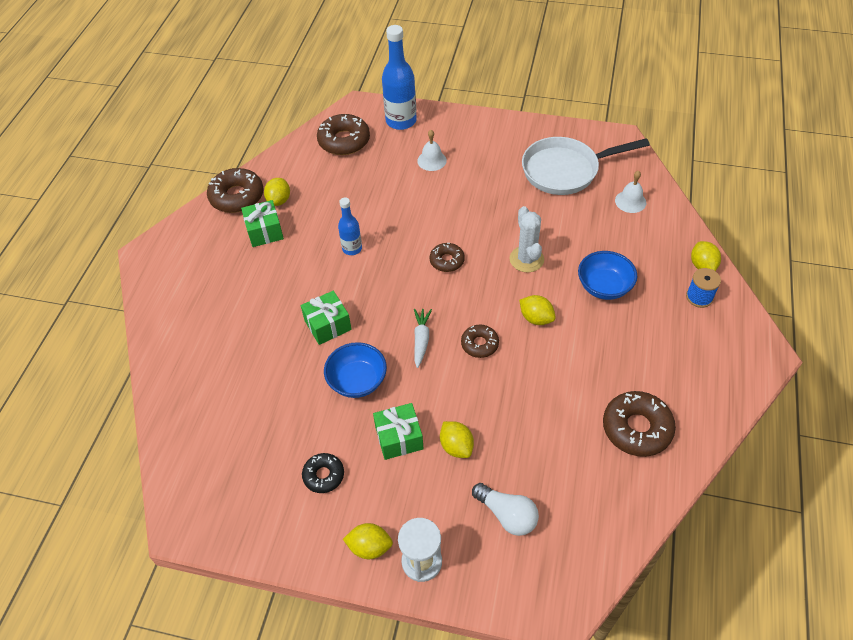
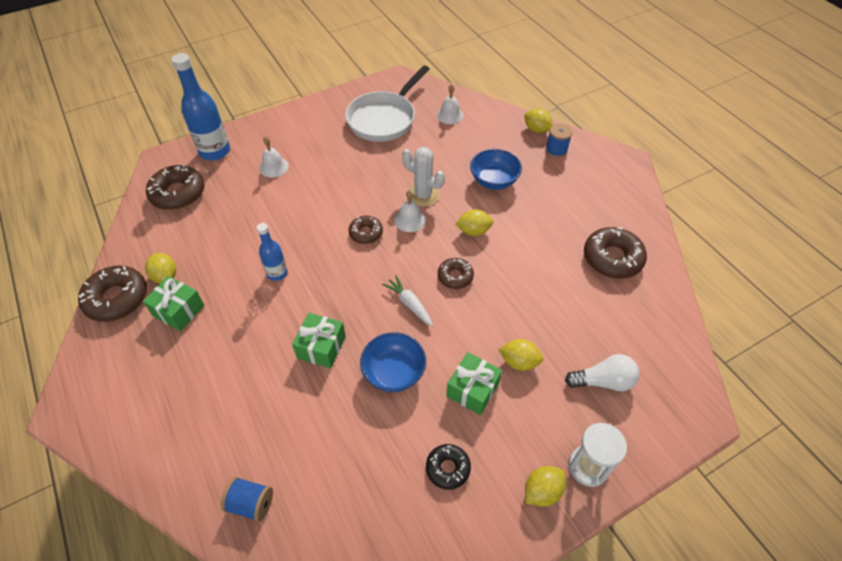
camera: 45 degrees left, 0 degrees up
none -> blue spool [221,477,273,522]
none -> white bell [394,190,426,232]

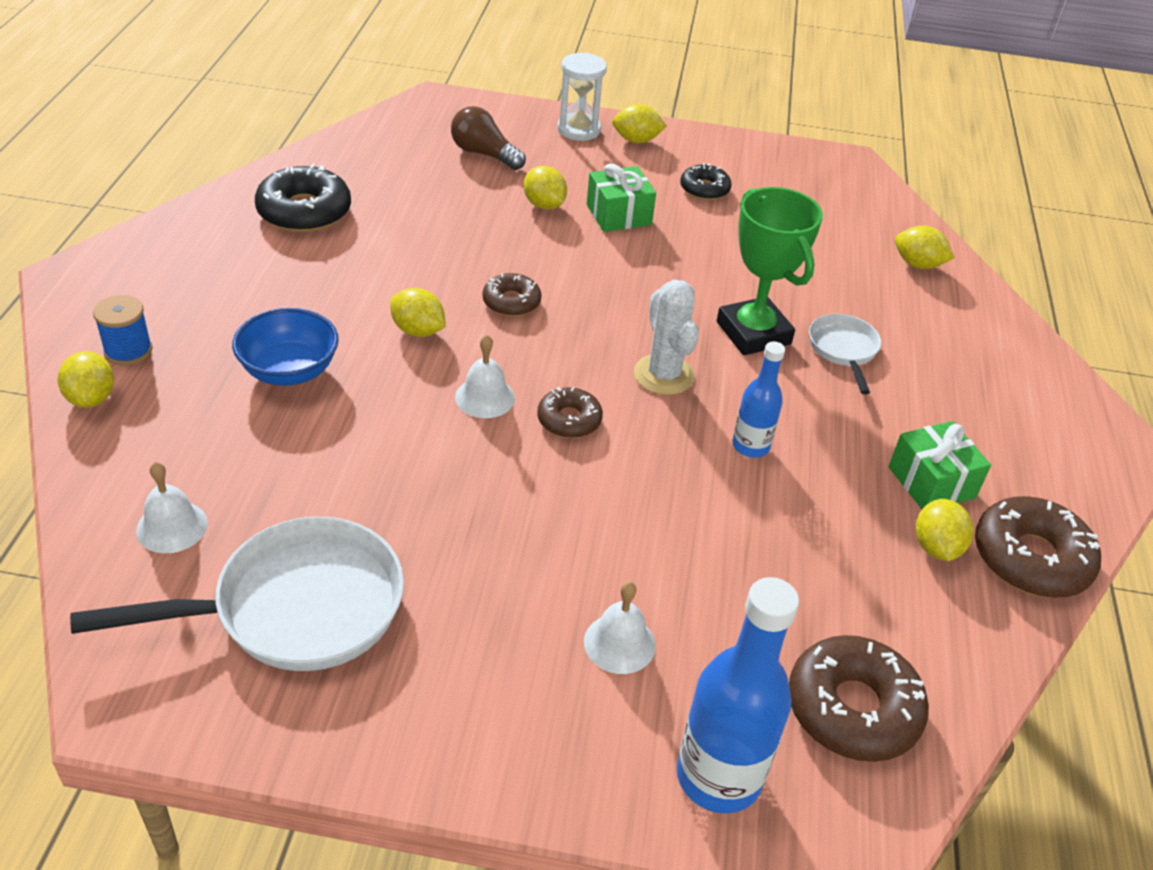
camera: 145 degrees left, 10 degrees down
blue spool [221,477,273,522] -> yellow lemon [895,226,955,269]
green gift [292,313,346,368] -> green trophy [717,187,823,355]
blue bowl [360,332,426,392] -> none
white carrot [382,275,433,326] -> none
white cactus [402,147,445,207] -> white cactus moved to [634,280,699,395]
white light bulb [565,354,640,392] -> brown light bulb [451,106,526,170]
brown donut [584,227,647,279] -> black donut [255,164,351,232]
none -> white pan [809,314,881,394]

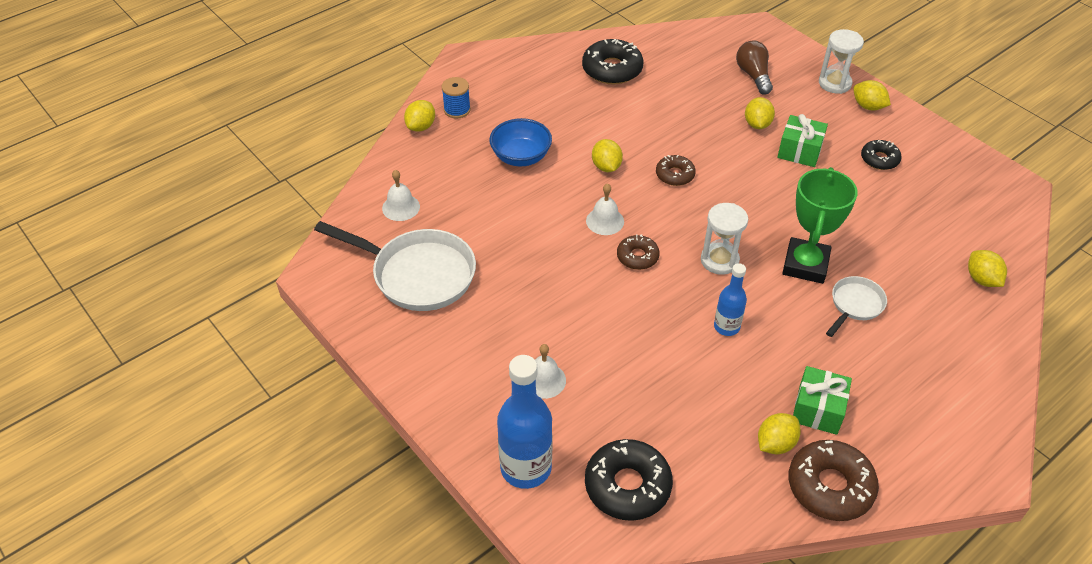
camera: 45 degrees right, 5 degrees up
white cactus [634,280,699,395] -> white hourglass [701,203,748,275]
brown donut [789,635,929,762] -> black donut [585,439,673,521]

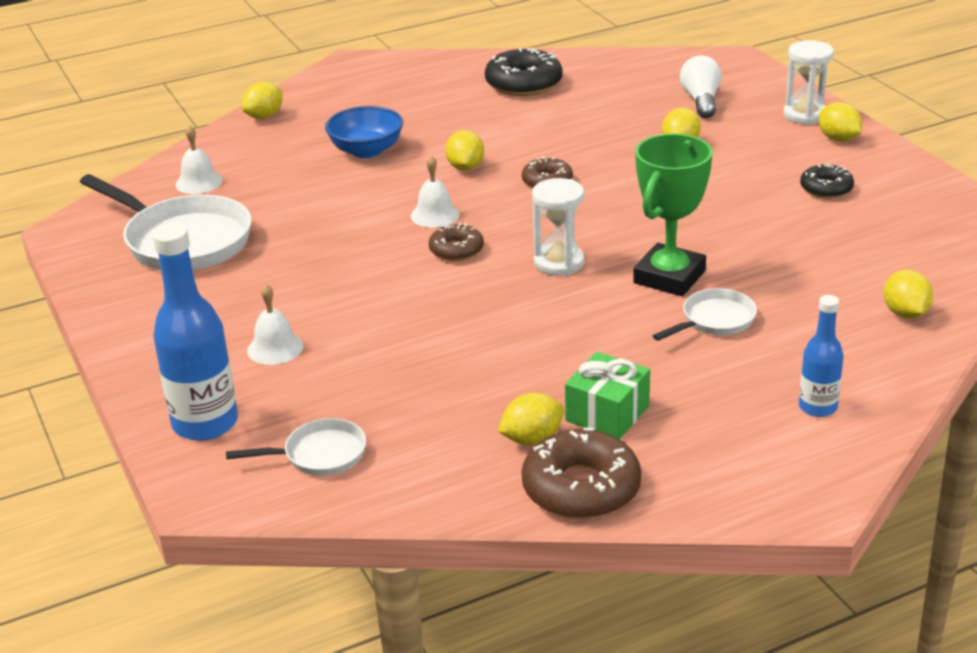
camera: 15 degrees right, 15 degrees down
blue spool [442,77,471,119] -> none
black donut [585,439,673,521] -> white pan [226,418,366,476]
blue bottle [714,263,747,336] -> blue bottle moved to [799,295,844,417]
brown light bulb [736,41,773,94] -> white light bulb [680,55,722,118]
green gift [777,114,828,167] -> none

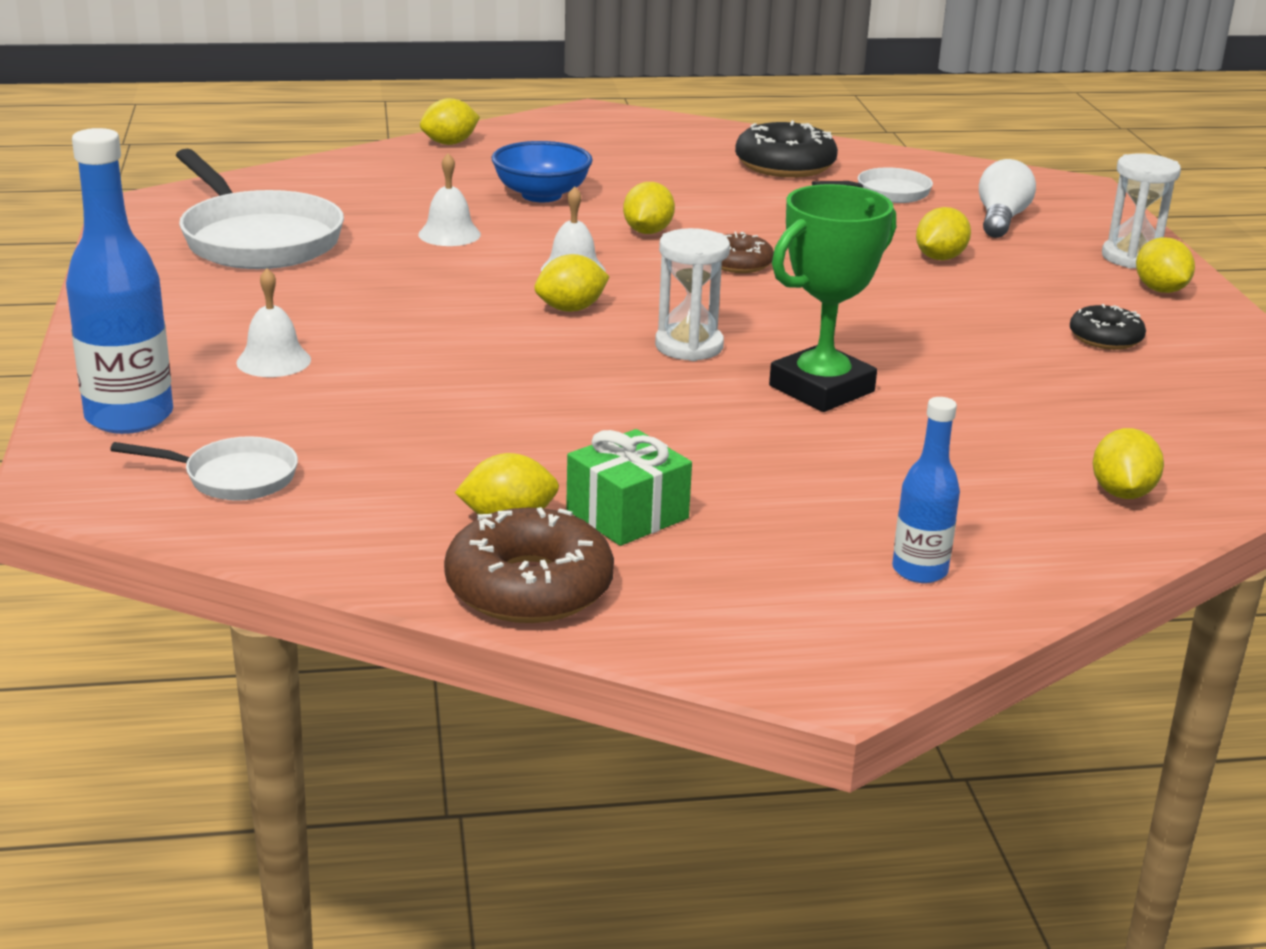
camera: 15 degrees right, 5 degrees down
white bell [176,125,223,194] -> white bell moved to [418,153,481,246]
brown donut [429,223,484,261] -> yellow lemon [534,254,610,312]
white pan [653,288,757,341] -> white pan moved to [812,168,933,203]

